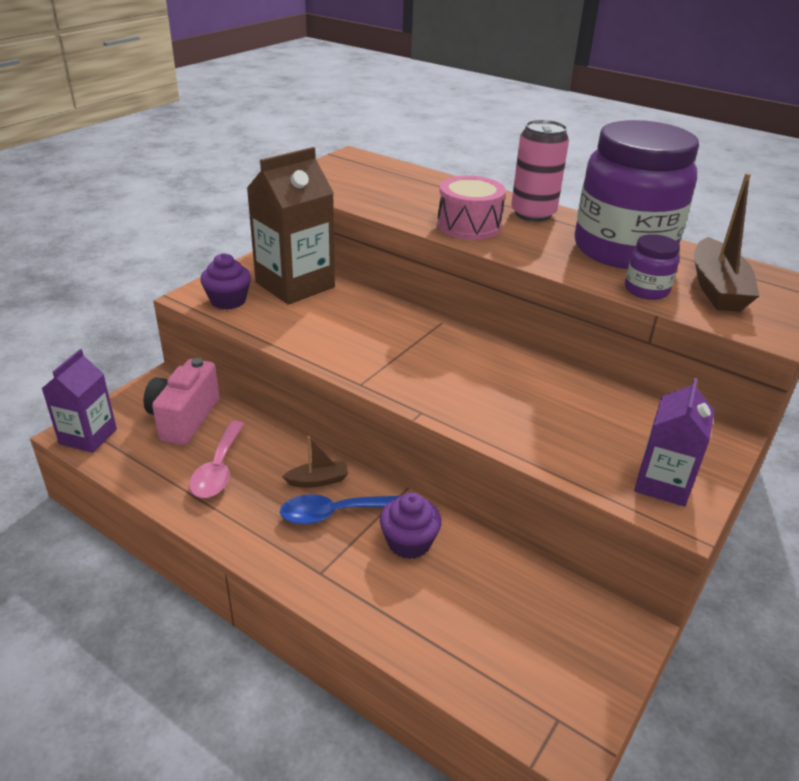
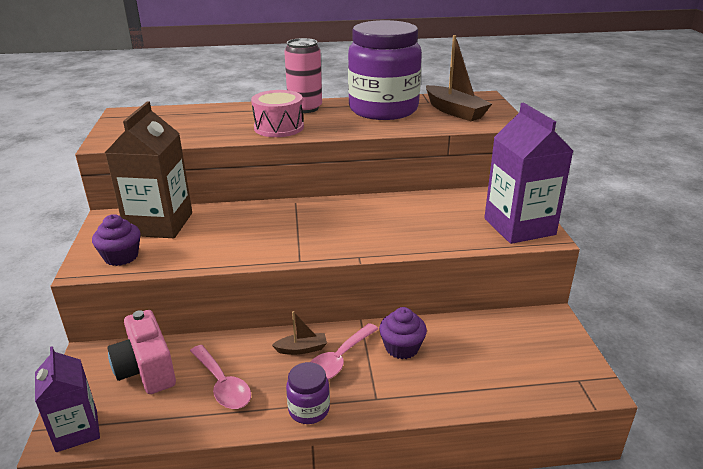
camera: 40 degrees left, 5 degrees down
blue spoon [280,494,400,525] -> pink spoon [310,323,378,380]
brown boat [282,436,348,487] -> brown boat turned 45 degrees clockwise [272,311,327,355]
purple jar [625,234,680,300] -> purple jar moved to [286,362,330,424]
purple carton [634,378,715,507] -> purple carton [484,103,573,244], size x1.62

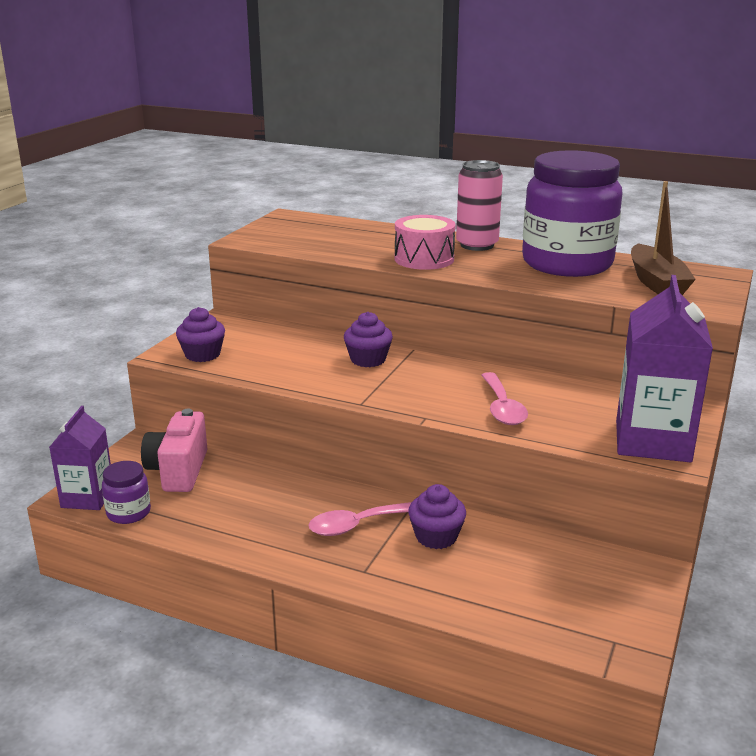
camera: 30 degrees right, 5 degrees down
brown carton [105,101,192,238] -> none
pink spoon [190,345,251,409] -> pink spoon moved to [481,372,528,425]
brown boat [272,311,327,355] -> none
purple jar [286,362,330,424] -> purple jar moved to [102,461,151,524]
none -> purple cupcake [344,312,393,367]

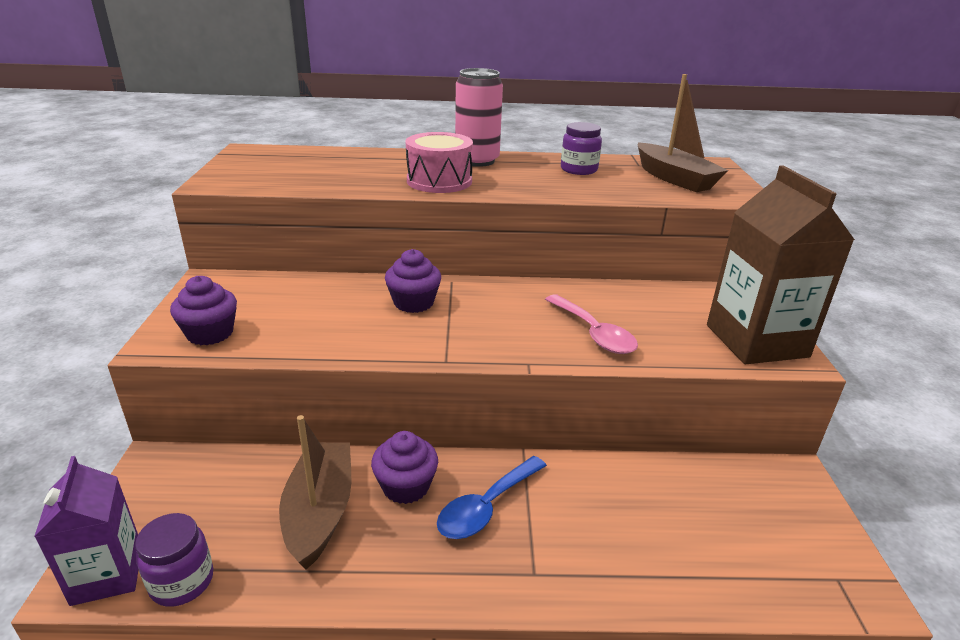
camera: 25 degrees left, 5 degrees up
pink camera [141,409,207,492] -> none
pink spoon [309,502,411,536] -> blue spoon [437,456,547,539]
purple cupcake [408,484,466,549] -> purple cupcake moved to [371,431,438,504]
purple jar [522,150,623,277] -> purple jar [561,122,602,175], size x0.41
purple carton [616,275,713,462] -> brown carton [707,165,855,364]
none -> brown boat [279,415,351,570]

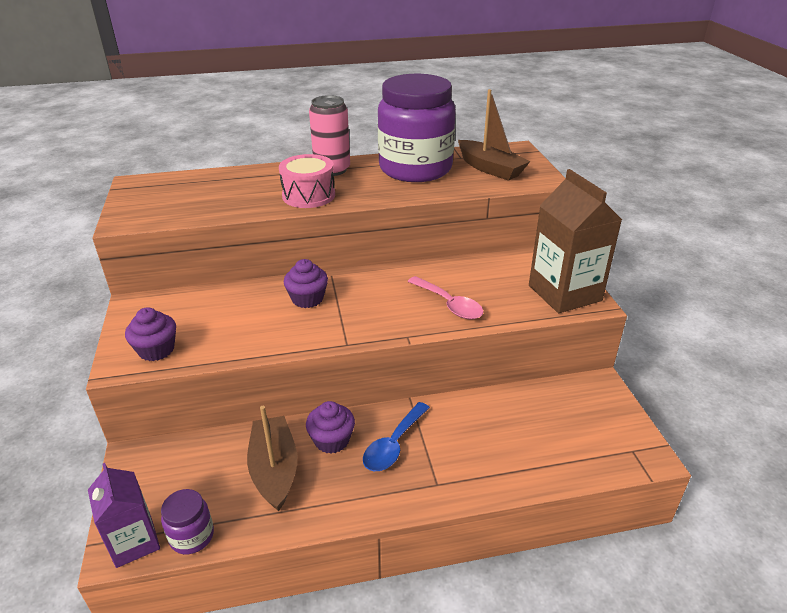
camera: 10 degrees left, 5 degrees up
purple jar [561,122,602,175] -> purple jar [378,74,456,182], size x2.44

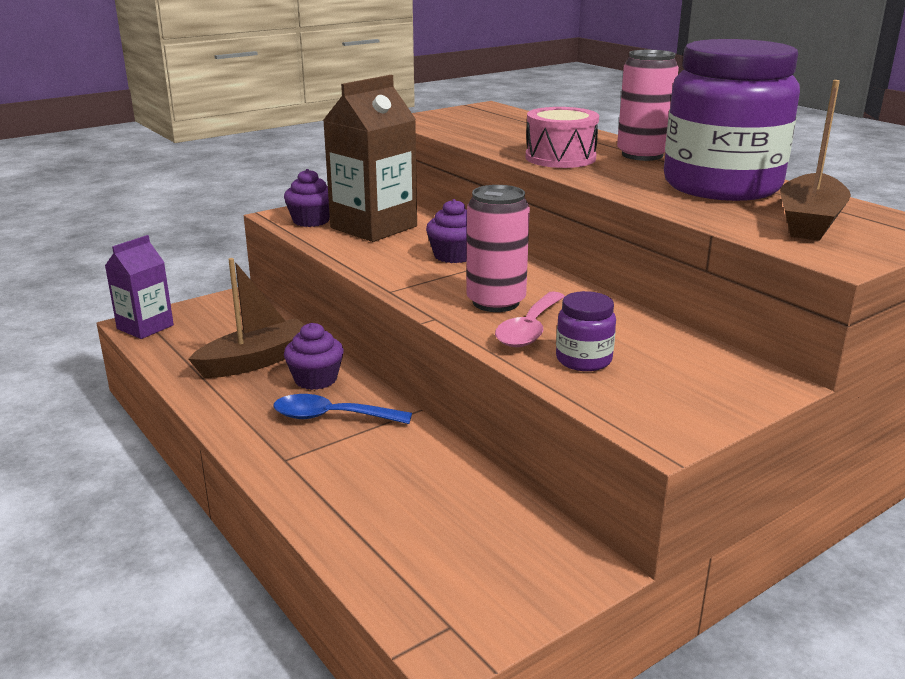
camera: 65 degrees right, 10 degrees down
purple jar [161,489,214,554] -> purple jar moved to [556,291,616,371]
brown carton [529,169,622,313] -> brown carton moved to [323,75,417,242]
none -> pink can [466,185,530,312]

